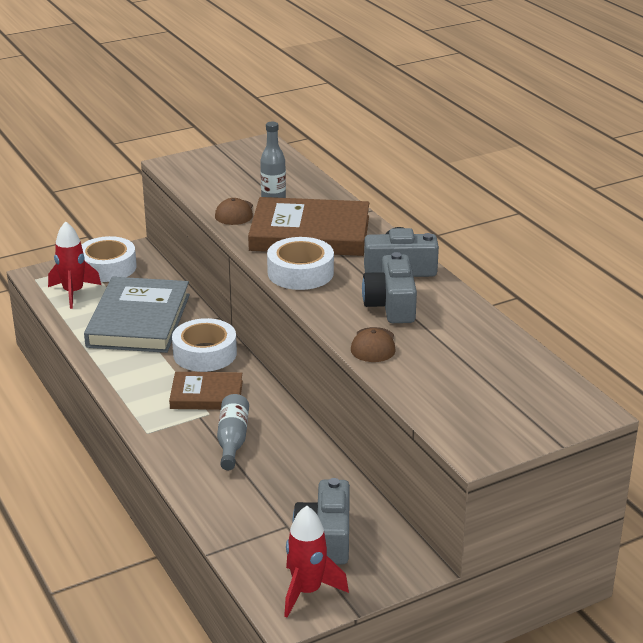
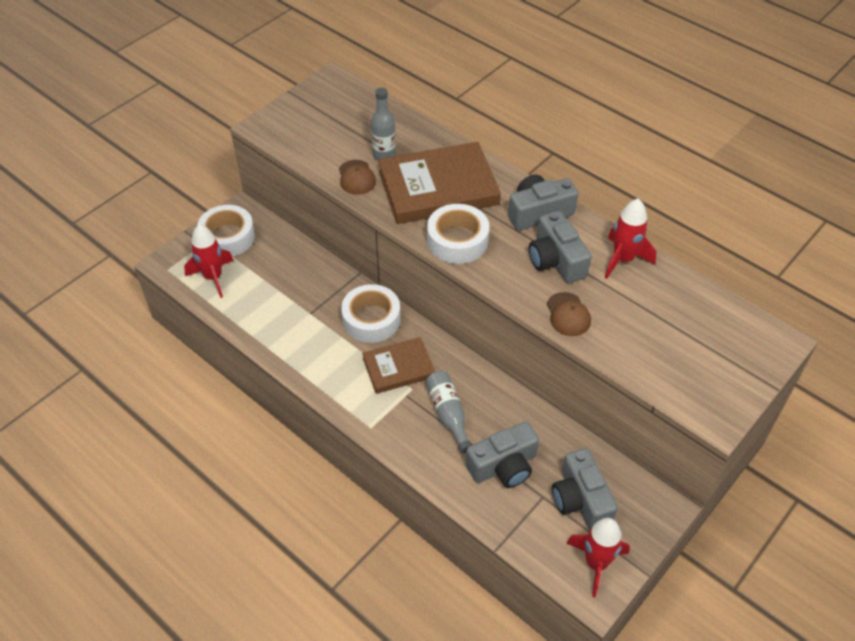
camera: 20 degrees left, 20 degrees up
grey book [84,277,190,353] -> none
none -> grey camera [466,421,539,488]
none -> red rocket [605,198,656,279]

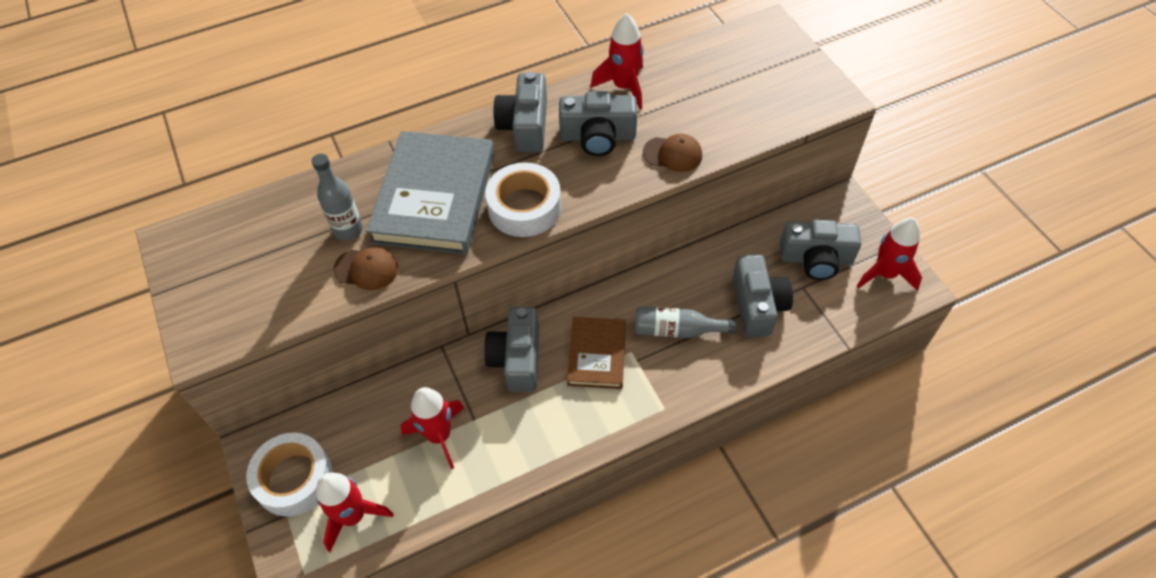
camera: 65 degrees left, 5 degrees up
white tape [341,284,401,343] -> grey camera [484,307,539,392]
brown book [378,142,501,224] -> grey book [366,131,495,254]
none -> red rocket [401,387,464,469]

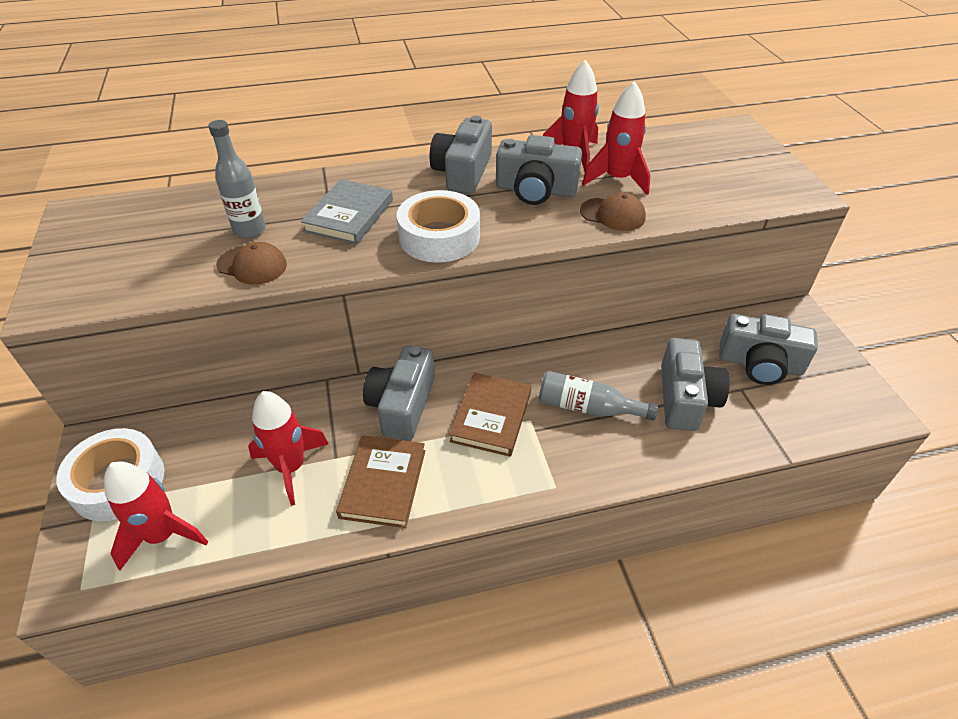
camera: 10 degrees right, 10 degrees down
grey book [366,131,495,254] -> grey book [301,179,393,245], size x0.57
red rocket [856,218,922,291] -> red rocket moved to [582,81,651,195]
none -> brown book [336,435,425,528]

